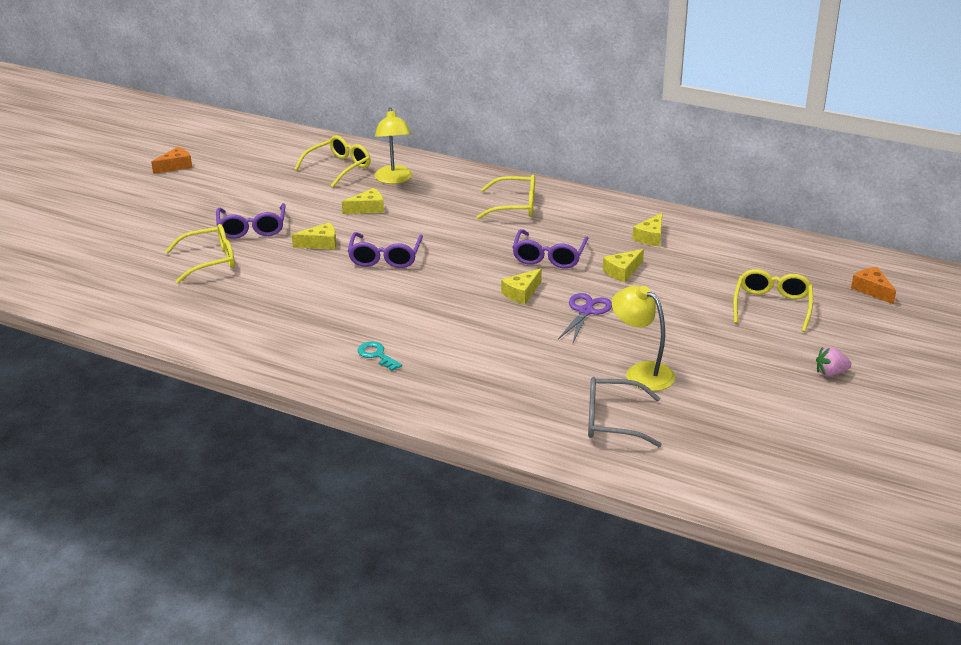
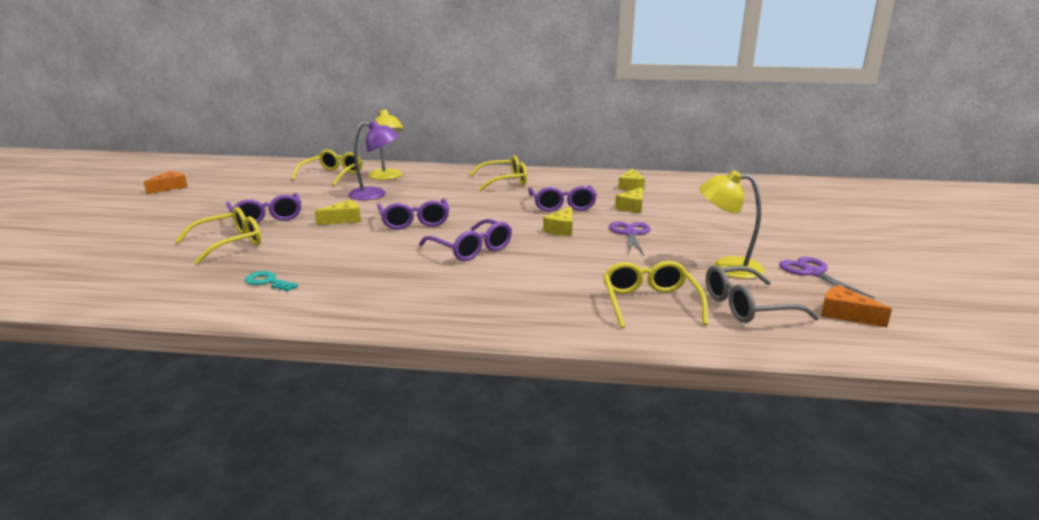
camera: 20 degrees left, 10 degrees down
yellow cheese [342,188,384,214] -> purple lamp [348,120,399,200]
turquoise key [358,342,402,371] -> turquoise key moved to [245,271,298,292]
yellow glasses [733,269,813,332] -> yellow glasses moved to [603,261,708,328]
pink strawberry [816,347,851,376] -> none
orange cheese [851,267,896,304] -> orange cheese moved to [821,285,892,327]
none -> purple glasses [419,219,512,261]
none -> purple scissors [779,257,875,298]

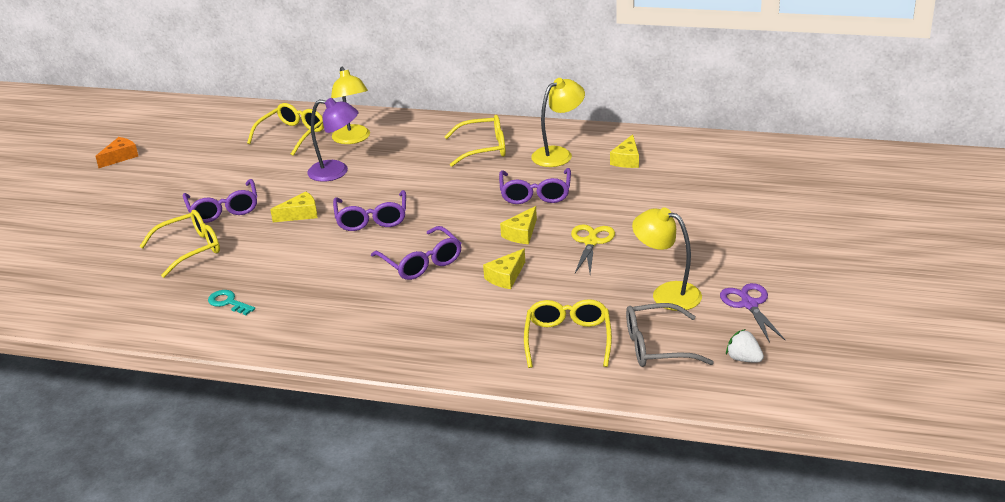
camera: 10 degrees right, 10 degrees up
purple scissors [609,222,651,255] -> yellow scissors [571,224,615,274]
yellow cheese [615,187,643,213] -> yellow cheese moved to [483,248,525,289]
orange cheese [821,285,892,327] -> white strawberry [726,329,764,362]
none -> yellow lamp [531,78,585,167]

